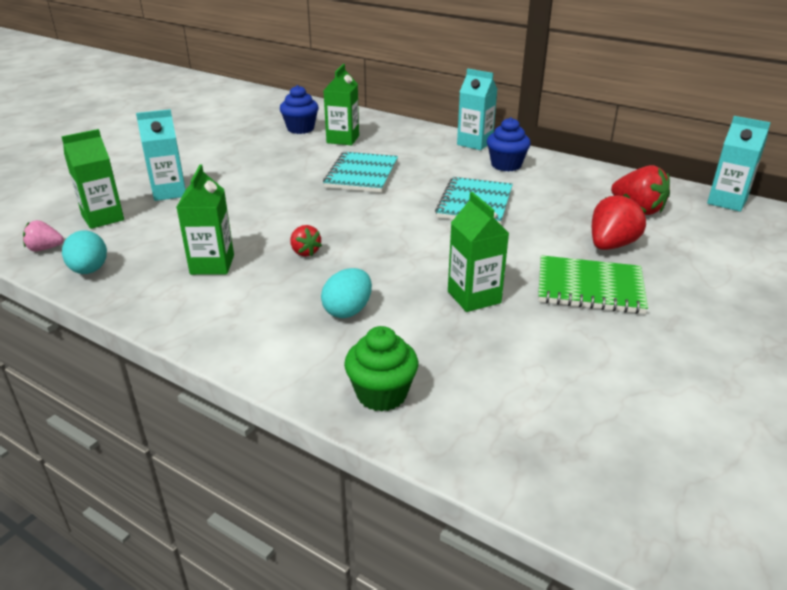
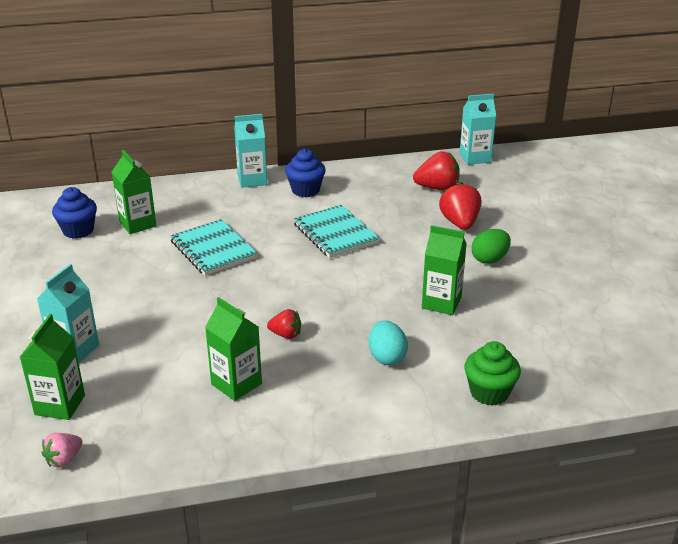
camera: 45 degrees left, 0 degrees up
turquoise egg [62,230,107,274] -> none
green notebook [538,255,648,314] -> green egg [472,229,511,264]

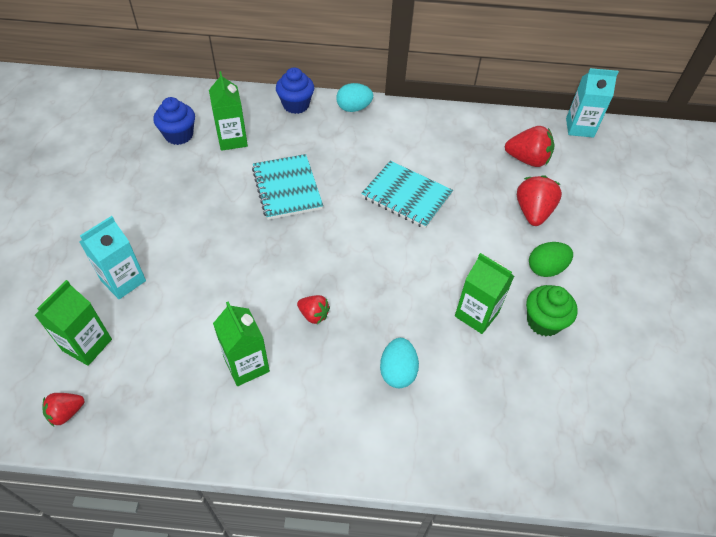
camera: 15 degrees right, 20 degrees up
pink strawberry [42,433,82,468] -> red strawberry [43,393,84,426]
turquoise carton [234,114,267,188] -> turquoise egg [336,83,373,112]
blue cupcake [285,149,326,197] -> blue cupcake moved to [276,67,314,114]
turquoise notebook [293,205,380,258] -> turquoise notebook turned 45 degrees counterclockwise [361,161,453,228]
green cupcake [464,341,521,406] -> green cupcake moved to [526,285,578,336]

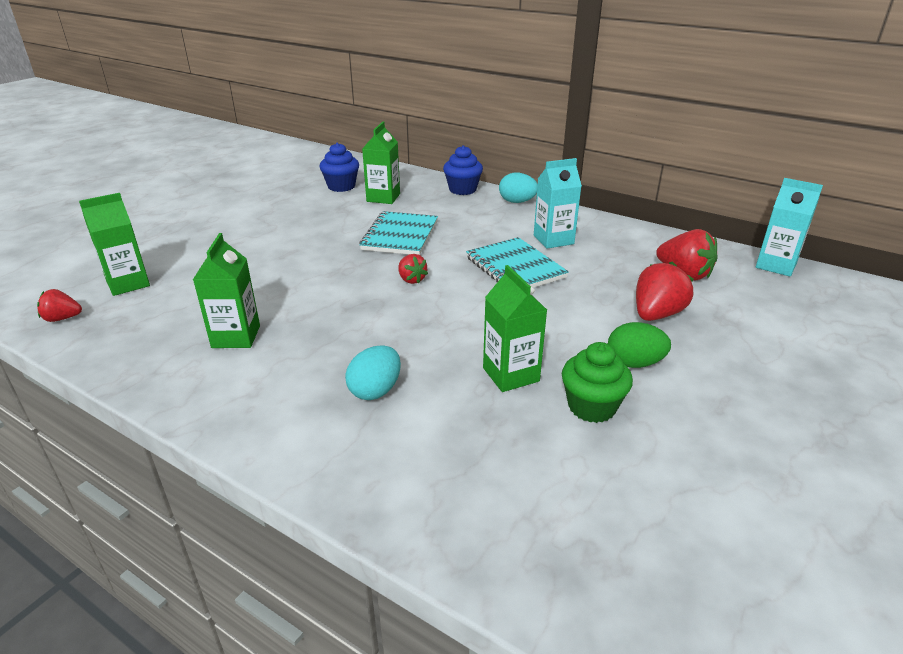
camera: 30 degrees right, 20 degrees down
turquoise carton [80,216,146,299] -> turquoise carton moved to [534,158,582,249]
red strawberry [297,295,330,324] -> red strawberry moved to [398,254,428,284]

